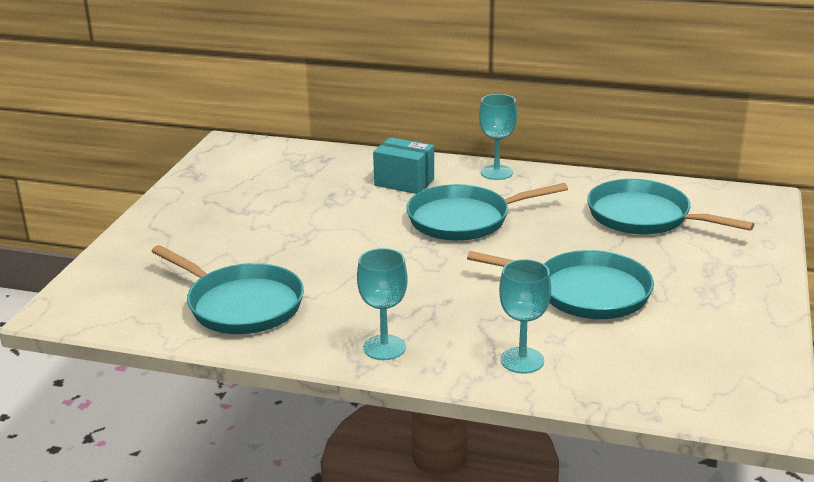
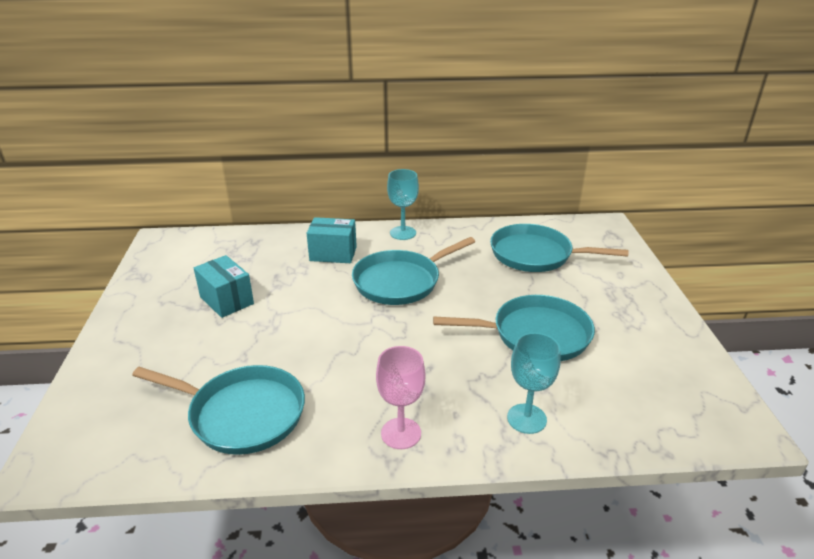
camera: 20 degrees left, 5 degrees up
turquoise goblet [357,248,408,360] -> pink goblet [376,346,425,449]
none -> turquoise box [194,255,254,318]

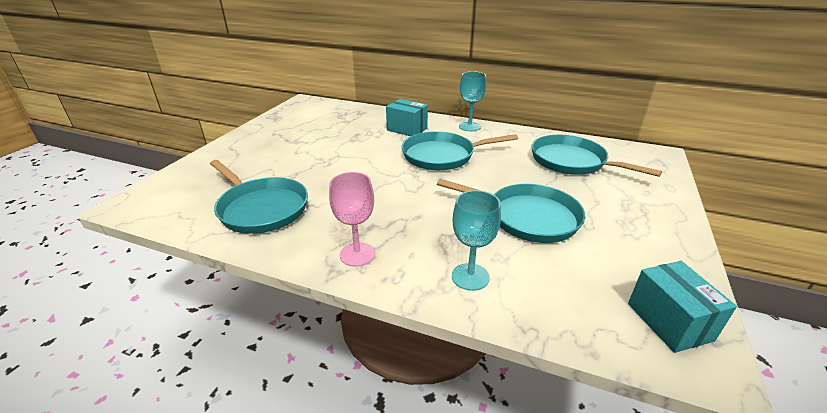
camera: 25 degrees right, 0 degrees up
turquoise box [194,255,254,318] -> turquoise box moved to [628,261,737,353]

